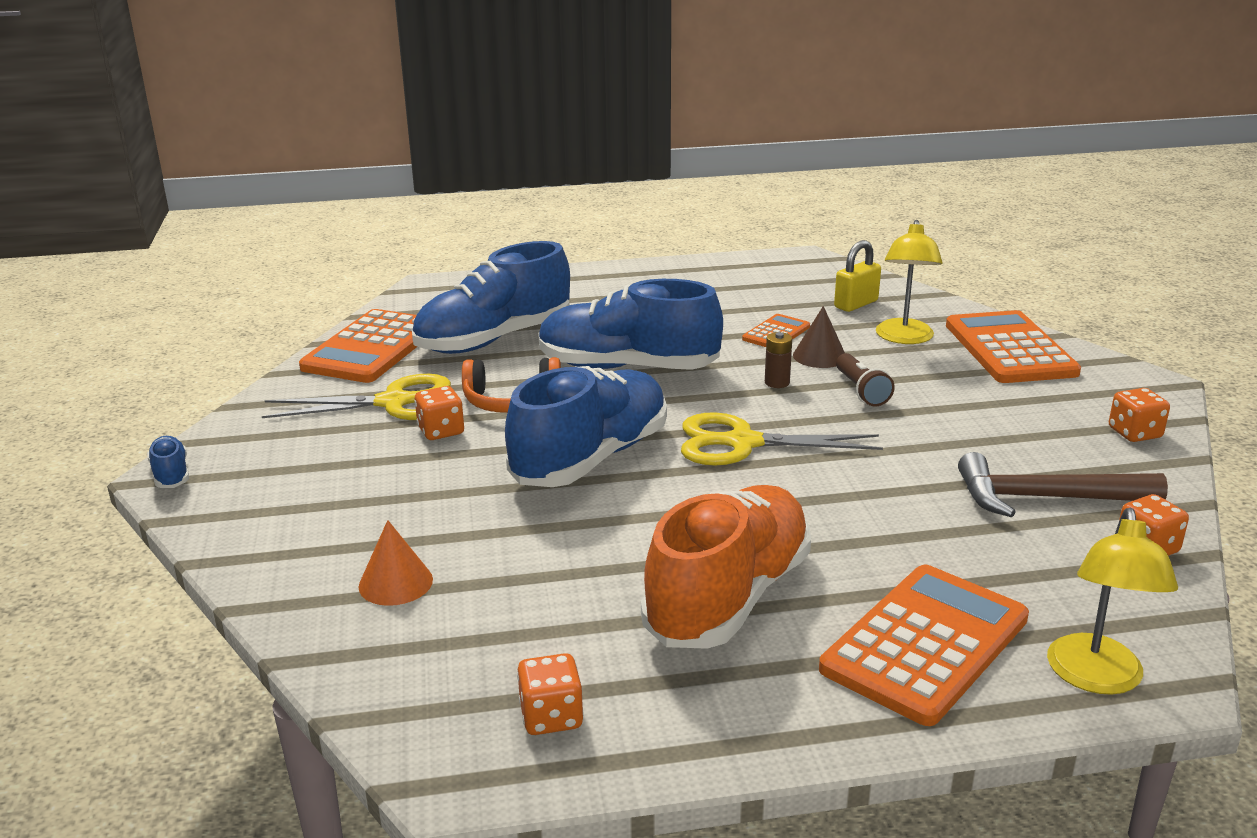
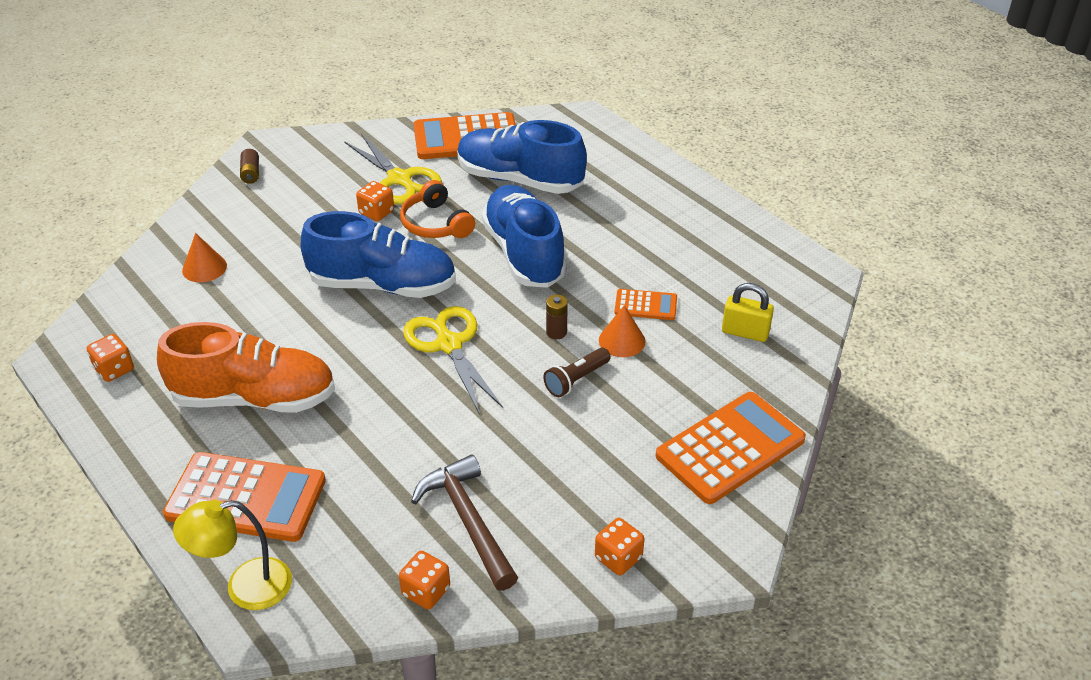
camera: 60 degrees right, 15 degrees up
blue shoe [147,436,189,488] -> none
brown cone [793,306,845,368] -> orange cone [599,305,646,357]
yellow lamp [876,220,943,344] -> none
none -> brown battery [240,149,259,184]

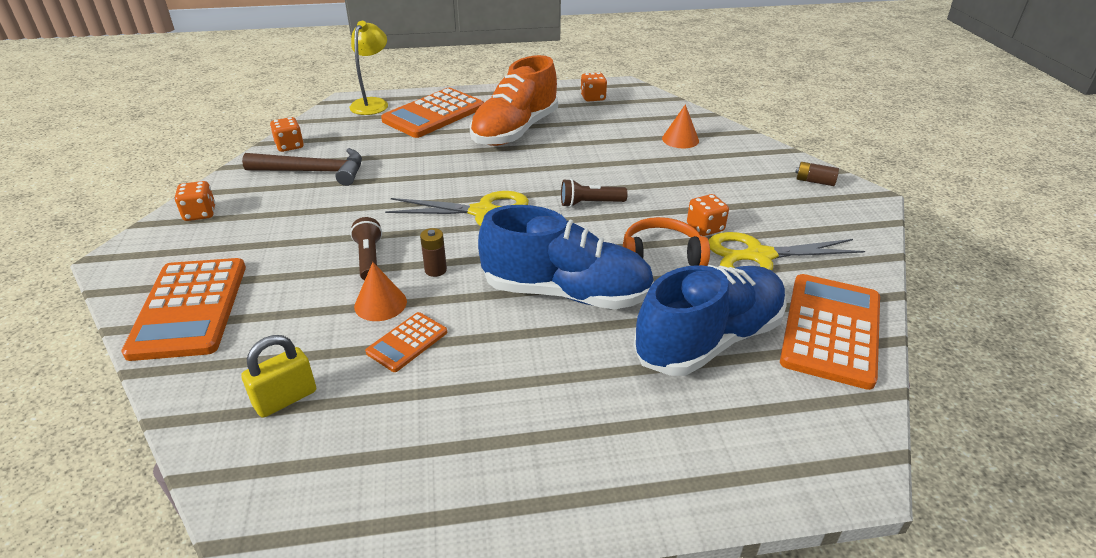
camera: 120 degrees right, 5 degrees down
blue shoe [301,211,456,298] -> brown flashlight [561,179,628,207]

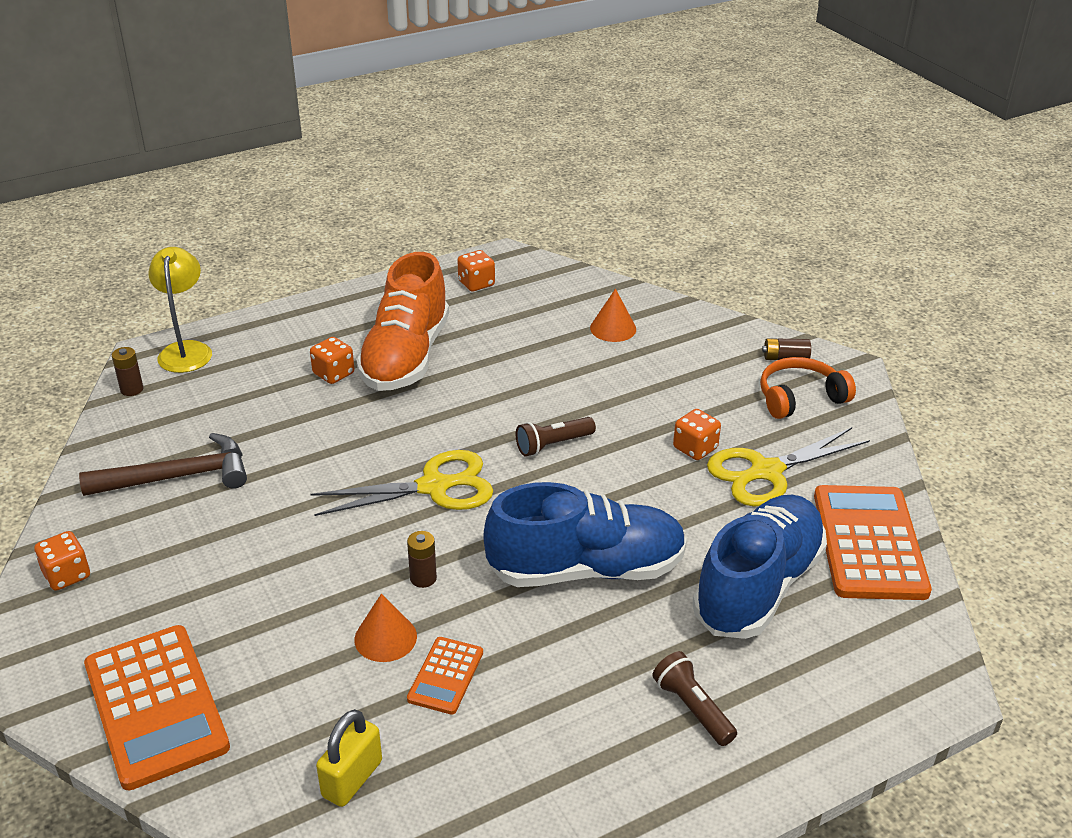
camera: 20 degrees left, 0 degrees up
orange dice [270,117,304,152] -> orange dice moved to [310,337,354,384]
brown flashlight [350,217,382,280] -> brown flashlight moved to [652,651,737,746]
orange calculator [381,88,484,138] -> none
orange headphones [623,217,710,266] -> orange headphones moved to [760,357,856,419]
none -> brown battery [112,347,143,396]

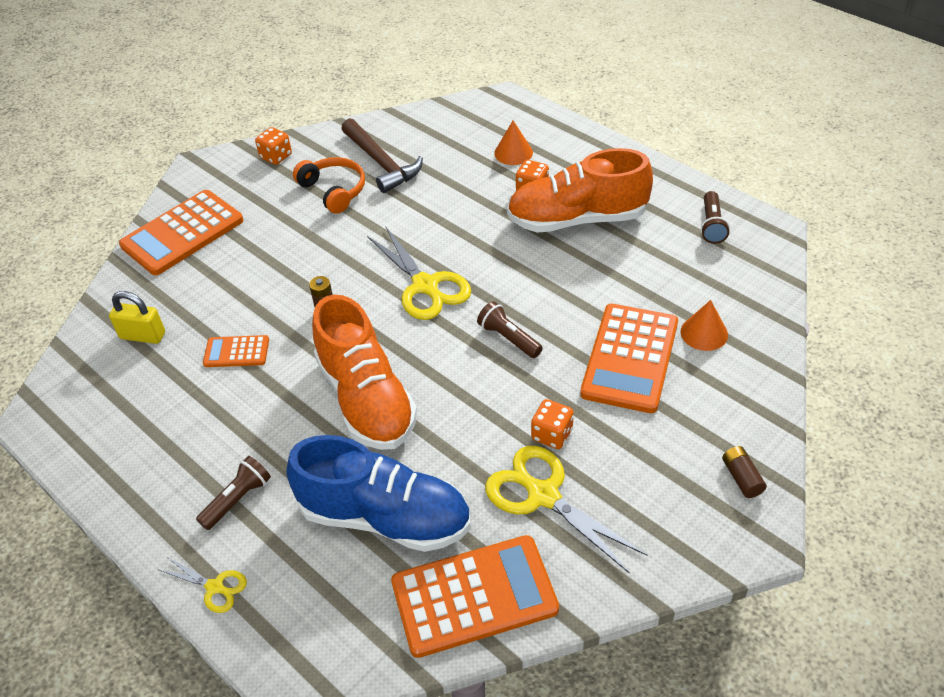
camera: 75 degrees right, 10 degrees up
brown battery [112,347,143,396] -> none
yellow lamp [148,247,212,373] -> none
orange cone [354,593,417,662] -> orange cone moved to [494,121,533,165]
orange dice [457,250,495,291] -> brown flashlight [701,191,730,244]
blue shoe [484,482,687,587] -> orange shoe [312,294,417,450]
orange headphones [760,357,856,419] -> orange headphones moved to [293,157,365,214]
none -> yellow scissors [159,557,247,613]
none -> orange calculator [580,304,678,413]

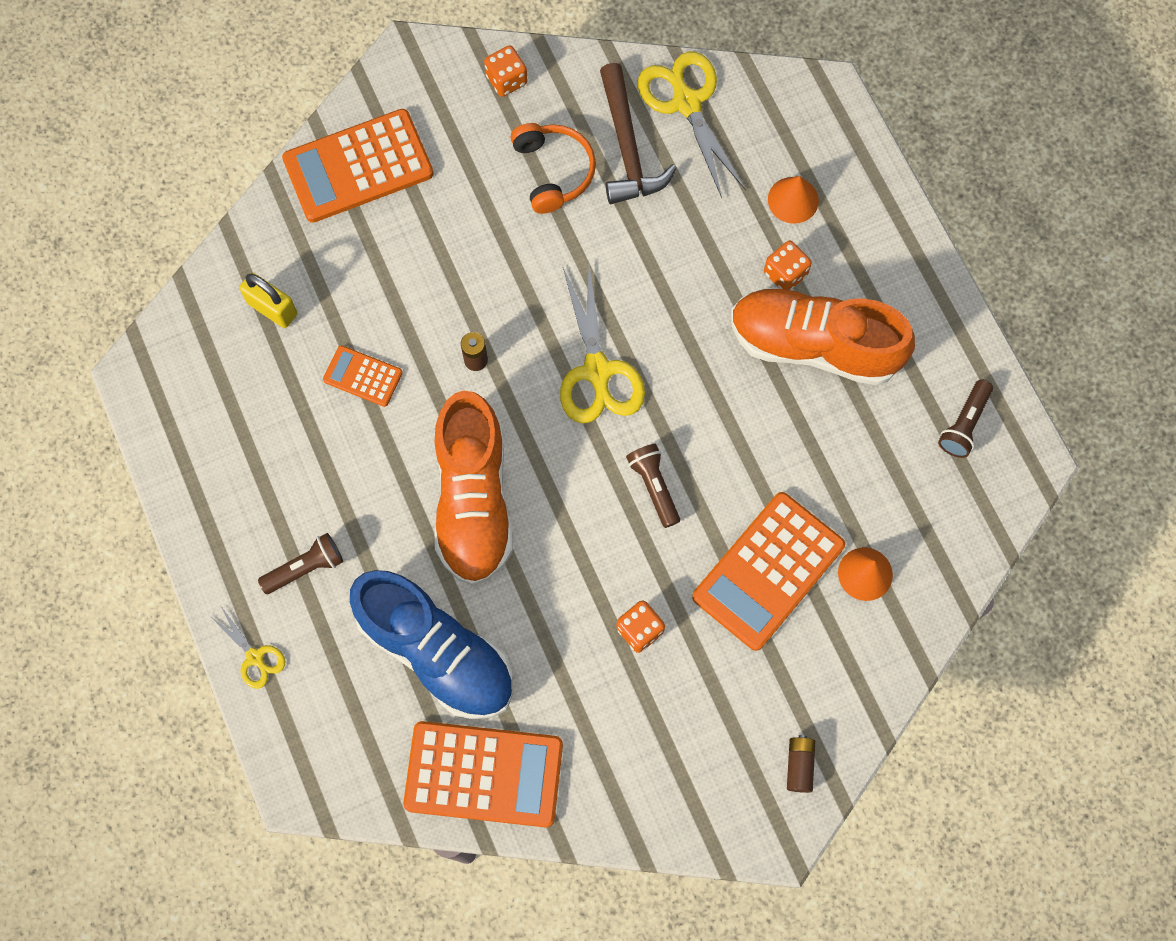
camera: 20 degrees right, 25 degrees up
yellow scissors [485,446,647,574] -> yellow scissors moved to [638,52,746,198]

